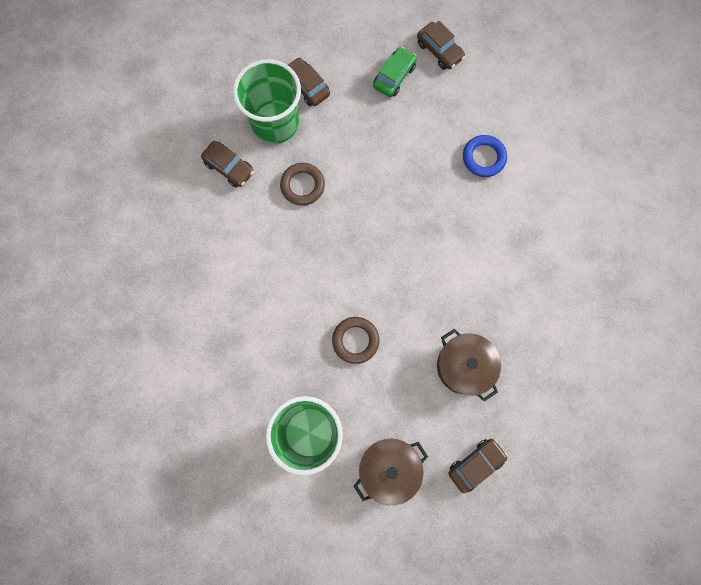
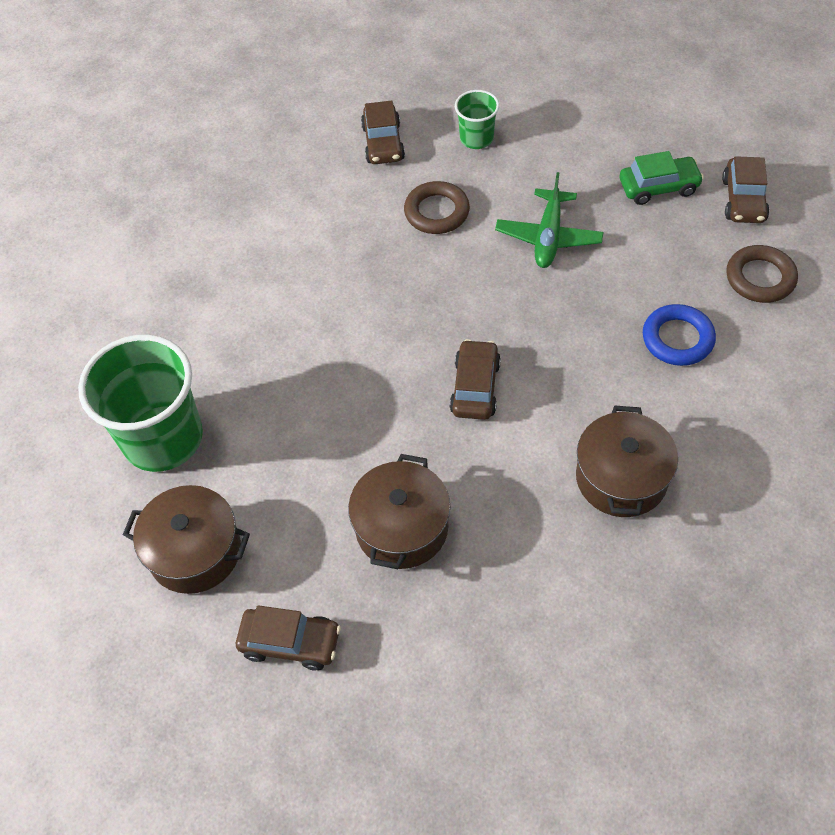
camera: 50 degrees right, 20 degrees down
green cup [233,59,301,144] -> green cup [455,90,499,149], size x0.49
brown car [288,57,330,106] -> brown car moved to [450,339,501,420]
brown ring [332,317,379,364] -> brown ring moved to [726,245,798,303]
none -> green plane [495,172,604,268]
none -> brown pot [576,405,678,517]

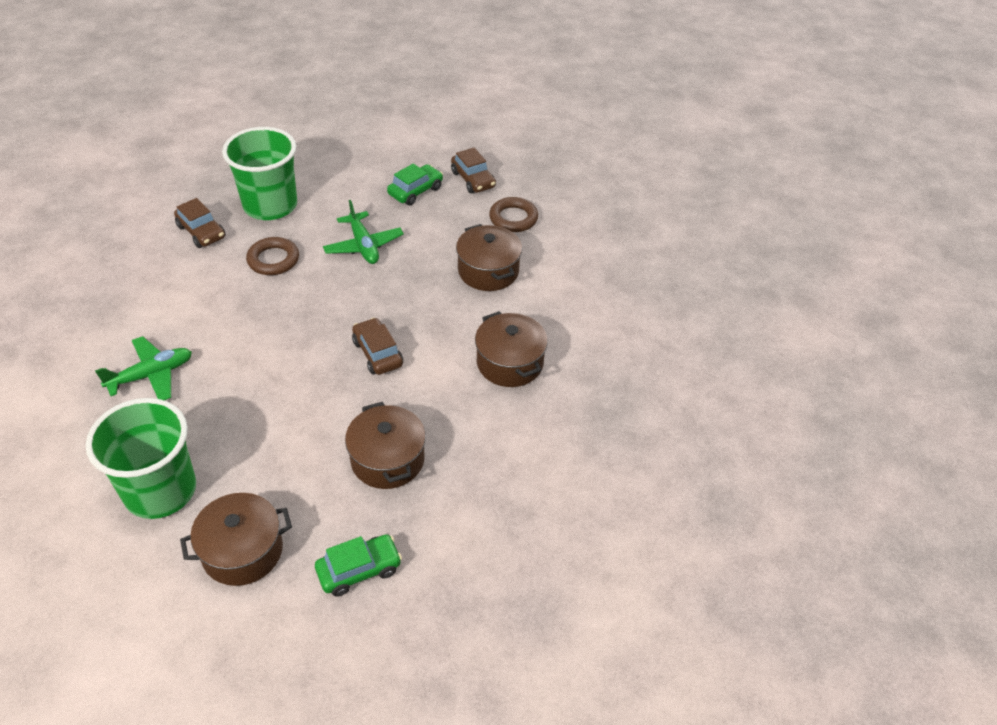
camera: 40 degrees left, 10 degrees down
brown car [236,605,341,670] -> green car [315,534,402,597]
green cup [455,90,499,149] -> green cup [222,127,297,220], size x2.04
blue ring [643,304,716,366] -> brown pot [456,224,522,291]
none -> green plane [95,336,192,400]

